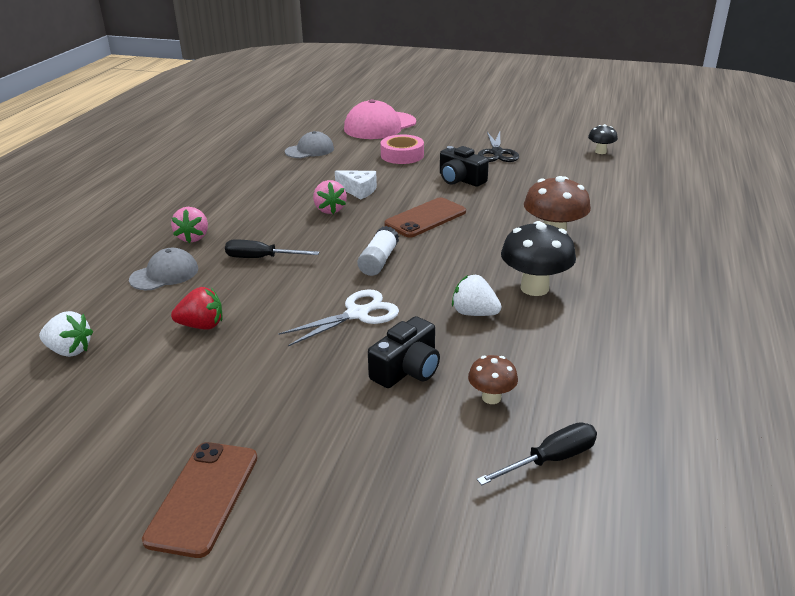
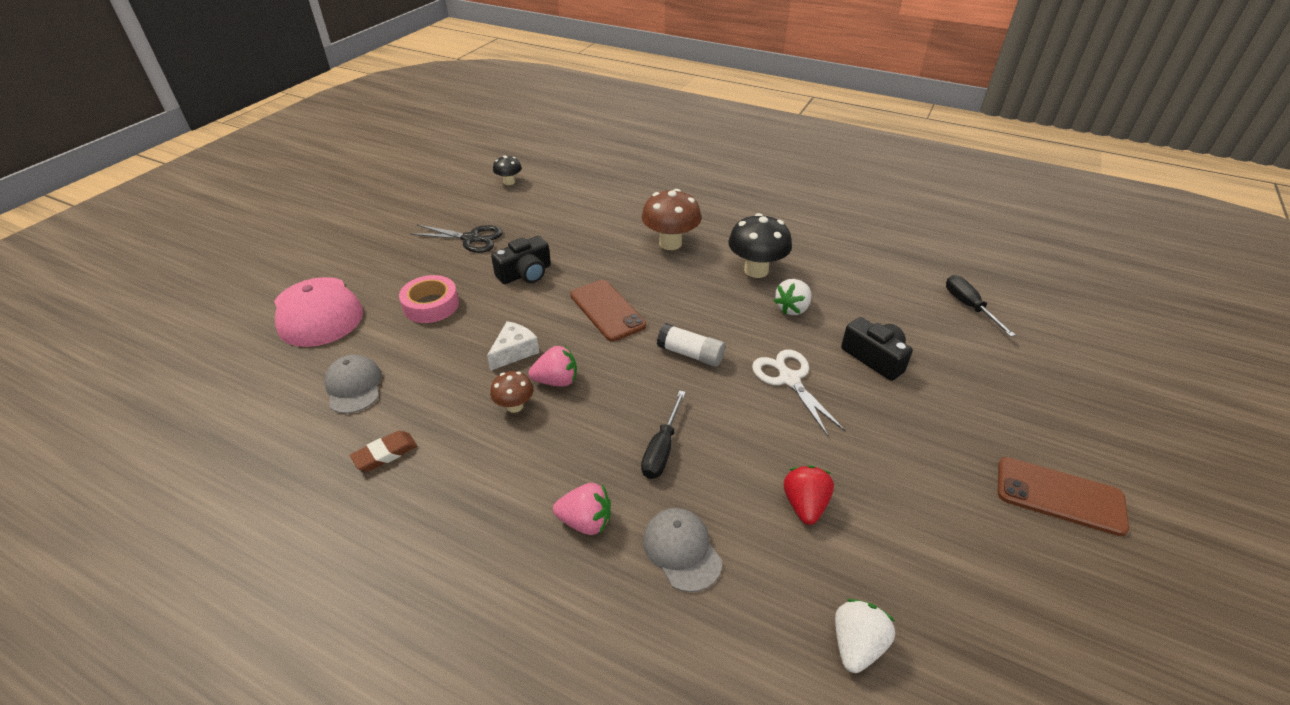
camera: 80 degrees left, 10 degrees up
brown mushroom [468,355,518,404] -> brown mushroom moved to [490,371,534,413]
none -> brown eraser [350,431,417,471]

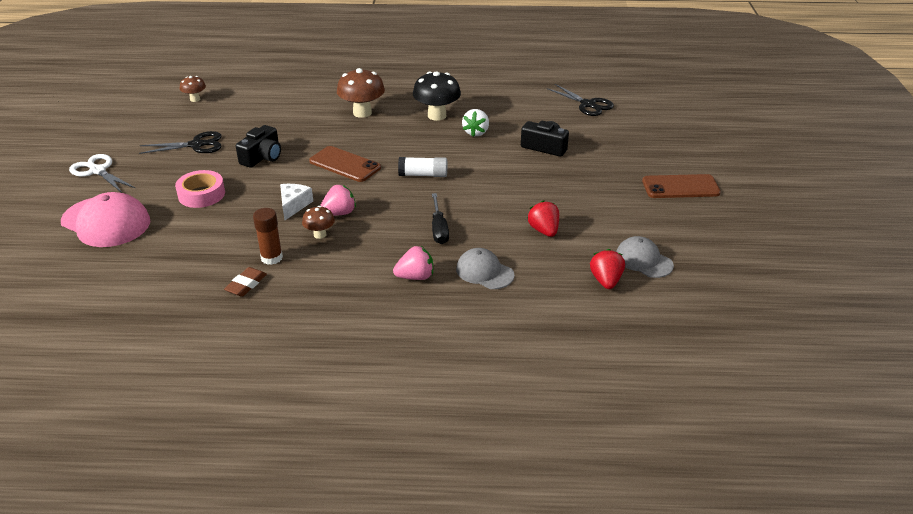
camera: 25 degrees left, 5 degrees down
grey cap [324,355,382,414] -> grey cap moved to [616,236,674,278]
black mushroom [493,155,522,185] -> brown mushroom [180,76,206,102]
white scissors [752,350,846,437] -> white scissors moved to [69,154,135,193]
white strawberry [835,599,895,673] -> red strawberry [590,249,625,289]
black screwdriver [946,275,1016,337] -> black scissors [547,84,614,116]
none -> brown glue stick [253,208,283,265]

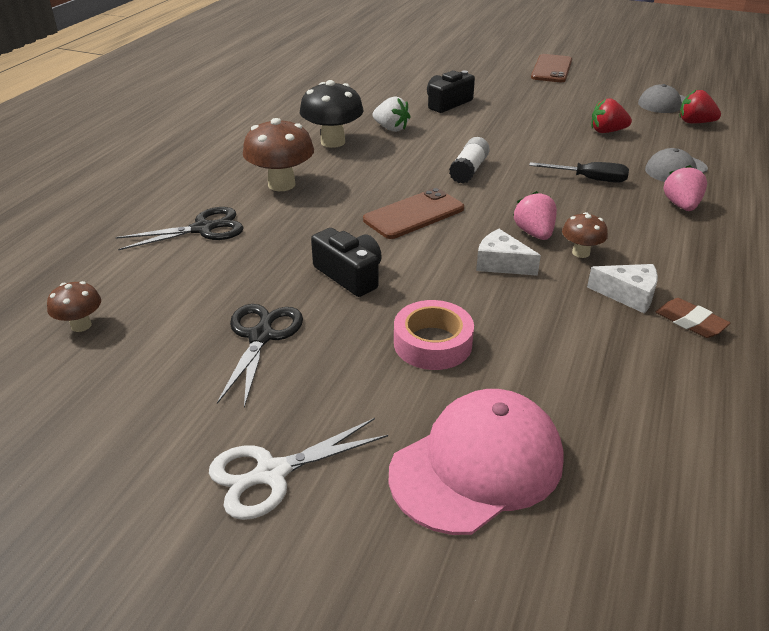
camera: 70 degrees left, 0 degrees up
brown glue stick [253,208,283,265] -> white cheese [587,264,658,314]
black scissors [547,84,614,116] -> black scissors moved to [116,207,244,250]

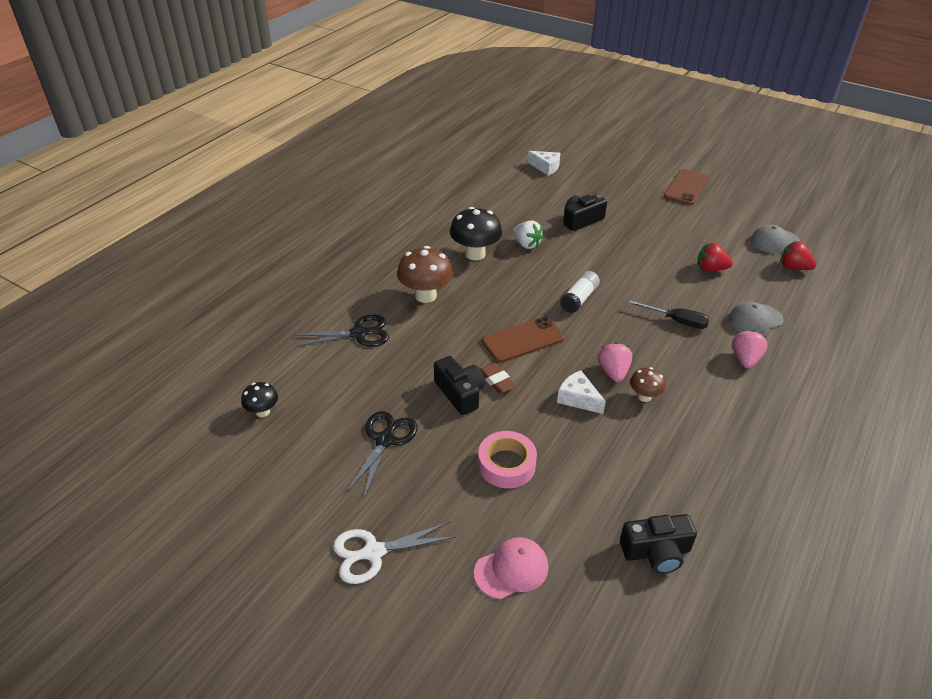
camera: 10 degrees right, 5 degrees up
brown mushroom [47,281,101,332] -> black mushroom [241,382,278,417]
pink cap [389,389,564,535] -> pink cap [474,537,548,599], size x0.60
white cheese [587,264,658,314] -> white cheese moved to [527,151,561,176]
brown eraser [656,298,730,338] -> brown eraser moved to [480,363,517,394]
none -> black camera [620,514,697,574]

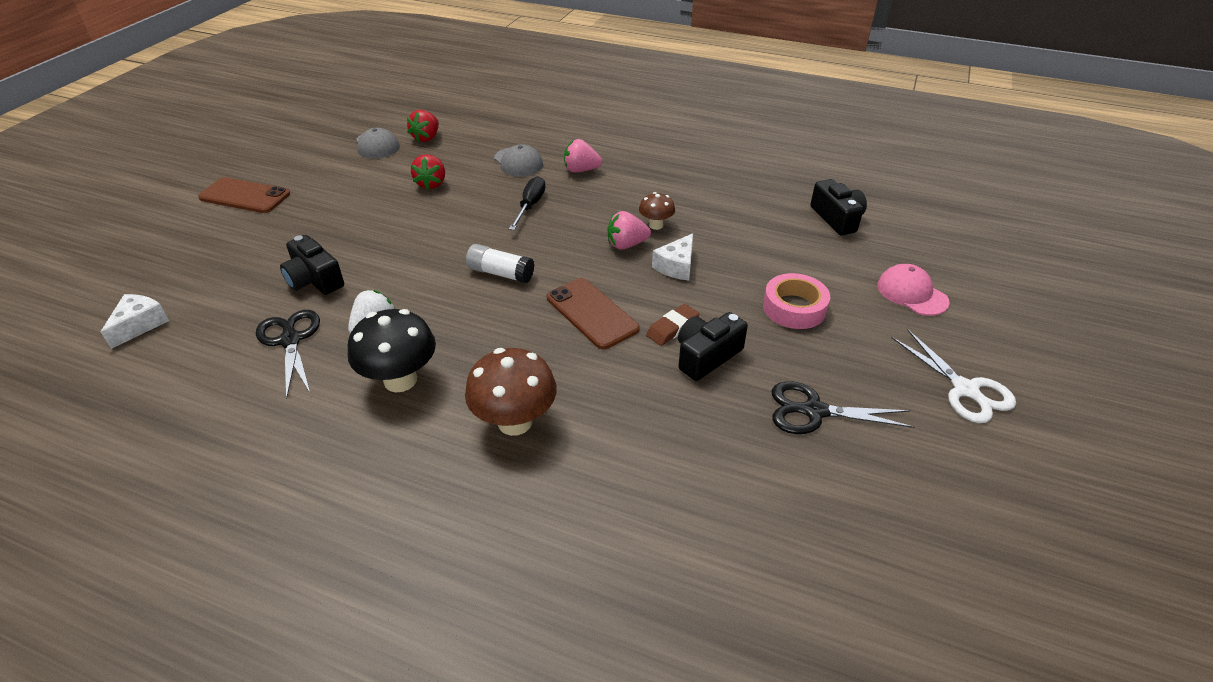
camera: 100 degrees left, 0 degrees up
black mushroom [241,382,278,417] -> none
black scissors [295,315,389,347] -> black scissors moved to [256,310,320,399]

